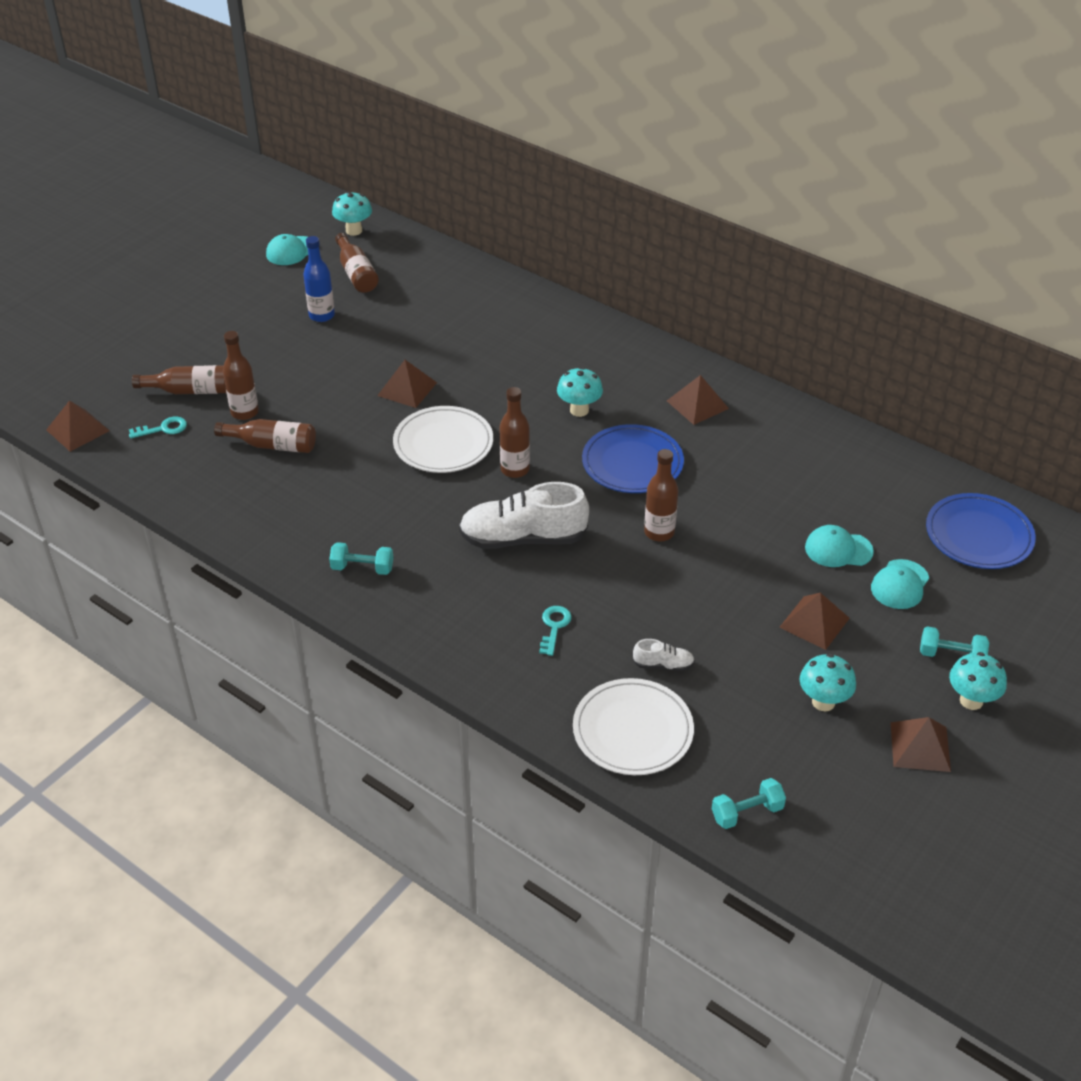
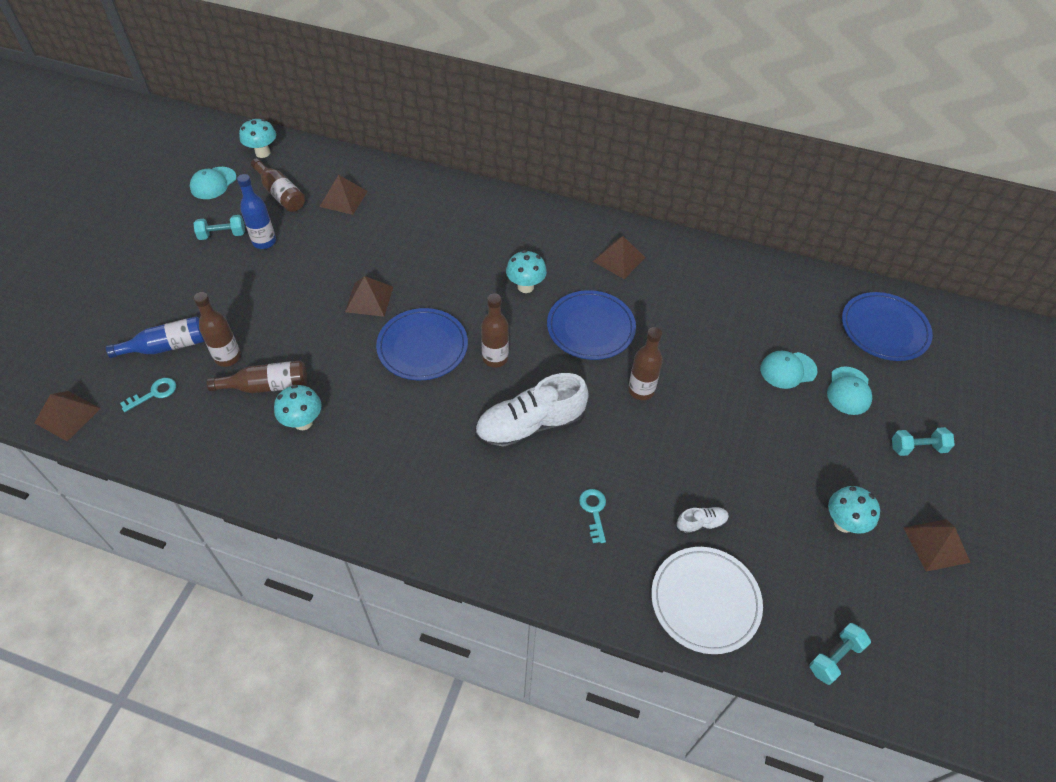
camera: 20 degrees left, 10 degrees up
brown bottle [132,365,226,394] -> blue bottle [106,317,204,358]
turquoise dumbbell [329,542,393,575] -> turquoise dumbbell moved to [193,215,245,240]
white plate [393,406,493,473] -> blue plate [376,308,468,380]
brown pyramid [779,593,850,650] -> brown pyramid moved to [319,175,368,215]
turquoise mushroom [949,652,1007,710] -> turquoise mushroom moved to [274,385,321,430]

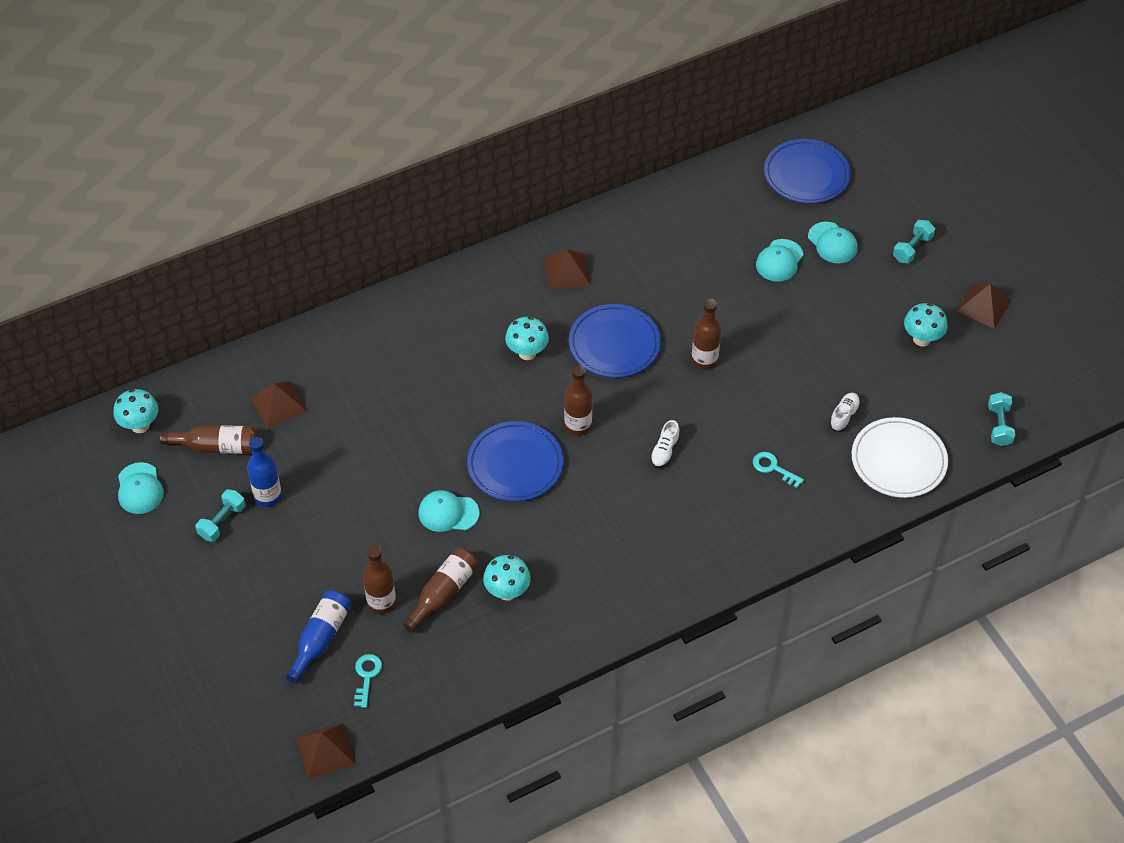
camera: 45 degrees left, 0 degrees up
brown pyramid [345,276,393,317] -> none
white shoe [475,373,589,450] -> white shoe [650,420,680,468], size x0.44
none -> turquoise cap [419,490,479,532]

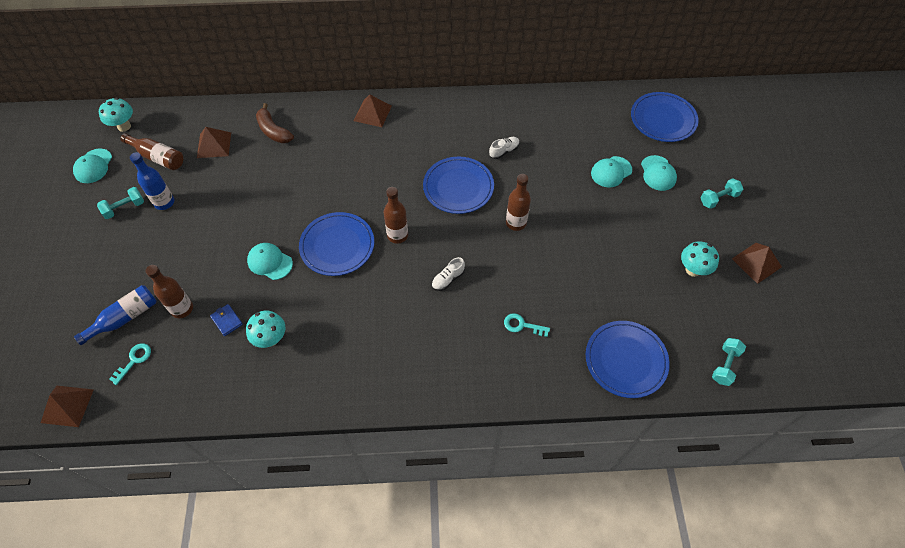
camera: 25 degrees right, 5 degrees up
brown bottle [403,548,478,633] -> blue wallet [210,304,243,336]
turquoise mushroom [505,316,549,360] -> none
brown pyramid [544,249,590,290] -> brown pyramid moved to [354,95,392,127]
turquoise key [753,452,804,488] -> turquoise key turned 45 degrees counterclockwise [504,313,550,337]
white shoe [829,393,861,432] -> white shoe moved to [489,137,520,159]
white plate [852,417,948,498] -> blue plate [586,321,670,398]
none -> brown banana [256,103,294,143]

